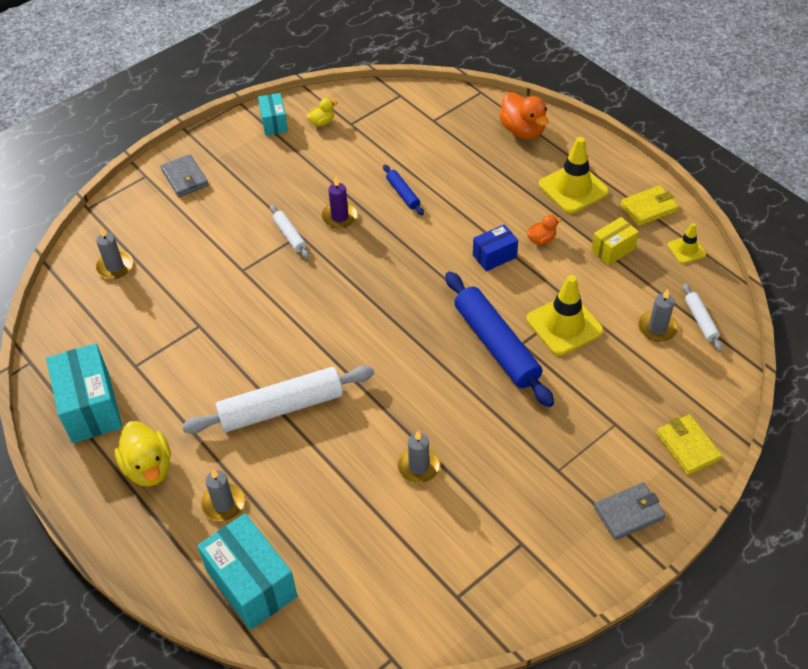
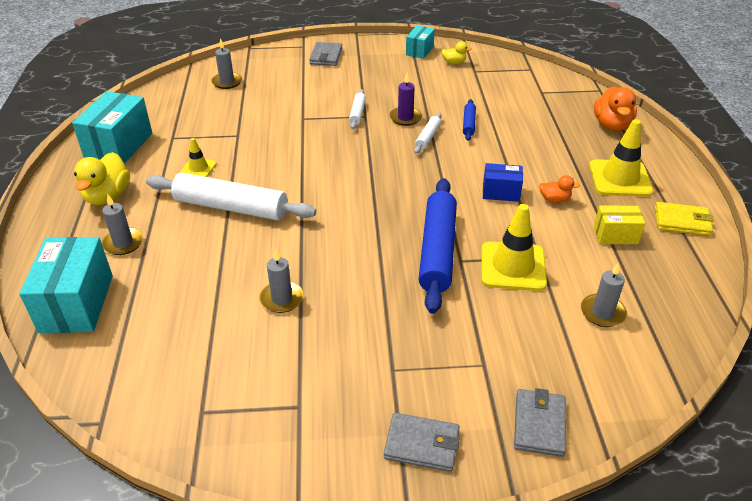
camera: 35 degrees right, 10 degrees down
yellow wallet [656,414,722,475] -> grey wallet [514,388,566,457]
yellow traffic cone [667,223,706,264] -> yellow traffic cone moved to [180,138,217,177]
white rolling pin [683,283,722,351] -> white rolling pin moved to [414,113,442,154]

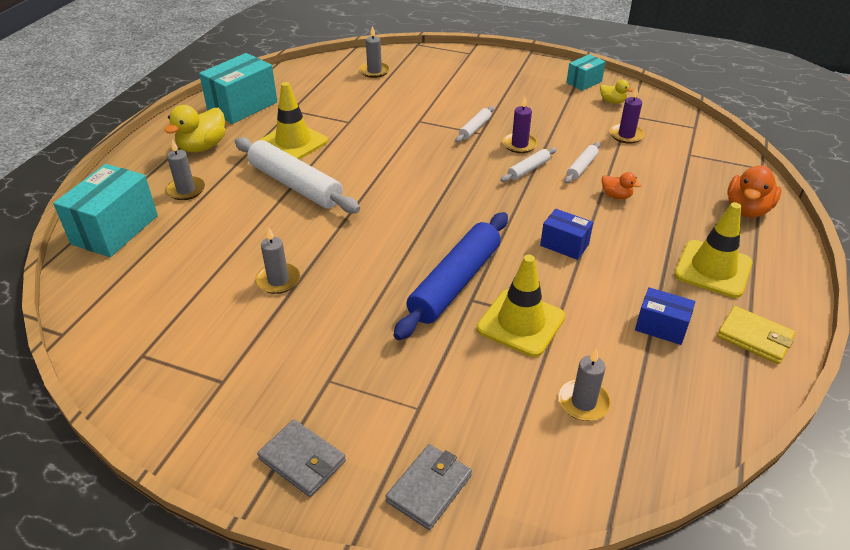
camera: 25 degrees right, 0 degrees up
yellow traffic cone [180,138,217,177] -> yellow traffic cone [260,82,328,159], size x1.88
grey wallet [309,42,342,66] -> none
blue rolling pin [463,99,476,141] -> white rolling pin [564,142,600,183]
orange duck [539,175,580,203] -> orange duck moved to [602,172,641,199]
yellow box [594,206,645,244] -> blue box [635,287,695,345]
none -> purple candle [610,87,645,144]

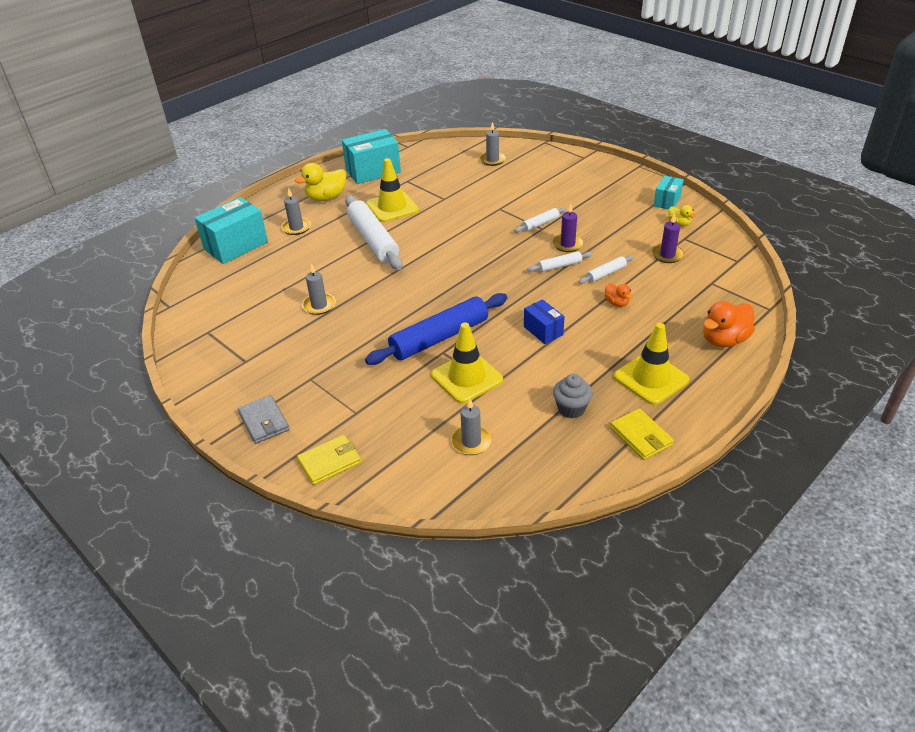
camera: 25 degrees right, 0 degrees up
grey wallet [385,444,472,530] -> yellow wallet [297,435,361,485]
turquoise box [566,54,606,91] -> turquoise box turned 45 degrees counterclockwise [653,175,684,210]
blue box [635,287,695,345] -> grey cupcake [553,374,593,418]

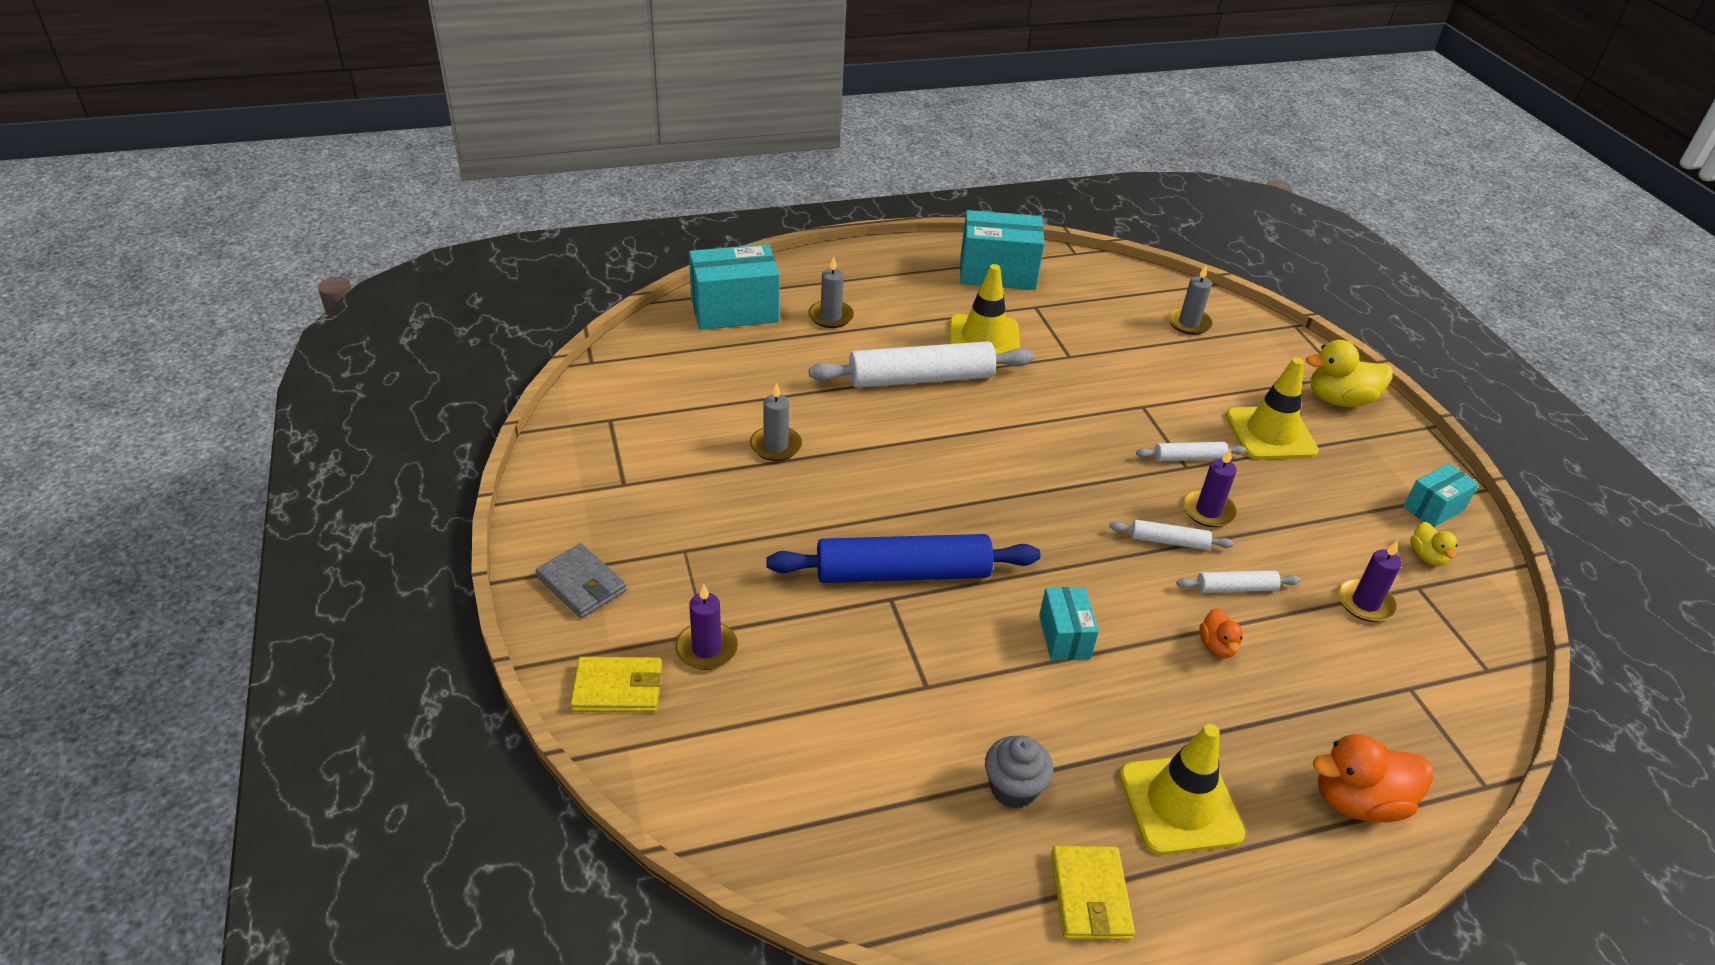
camera: 25 degrees right, 0 degrees up
grey wallet [238,395,290,444] -> grey wallet turned 45 degrees counterclockwise [536,543,627,618]
yellow duck [295,163,346,201] -> yellow duck moved to [1306,340,1393,407]
white rolling pin [345,196,402,270] -> white rolling pin turned 75 degrees clockwise [809,341,1034,388]
yellow traffic cone [431,322,503,403] -> yellow traffic cone moved to [1226,357,1319,460]
grey candle [451,398,492,455] -> none
blue box [524,299,565,344] -> turquoise box [1039,587,1099,660]
none -> purple candle [675,584,738,670]

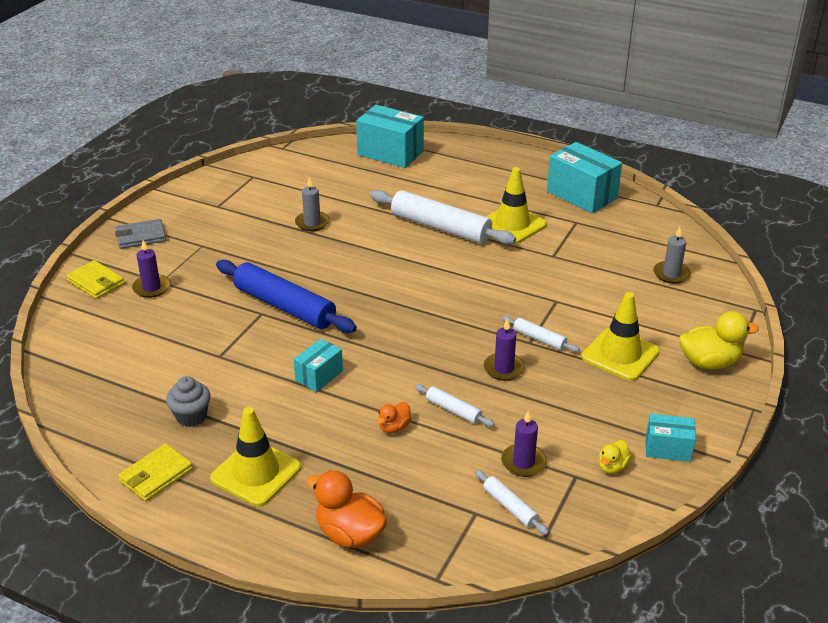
camera: 45 degrees right, 5 degrees down
grey wallet [536,543,627,618] -> grey wallet turned 75 degrees clockwise [115,219,166,249]
grey candle [808,256,854,328] -> none
white rolling pin [1110,520,1234,550] -> white rolling pin moved to [475,470,549,535]
yellow duck [1306,340,1393,407] -> yellow duck turned 135 degrees clockwise [679,311,759,369]

